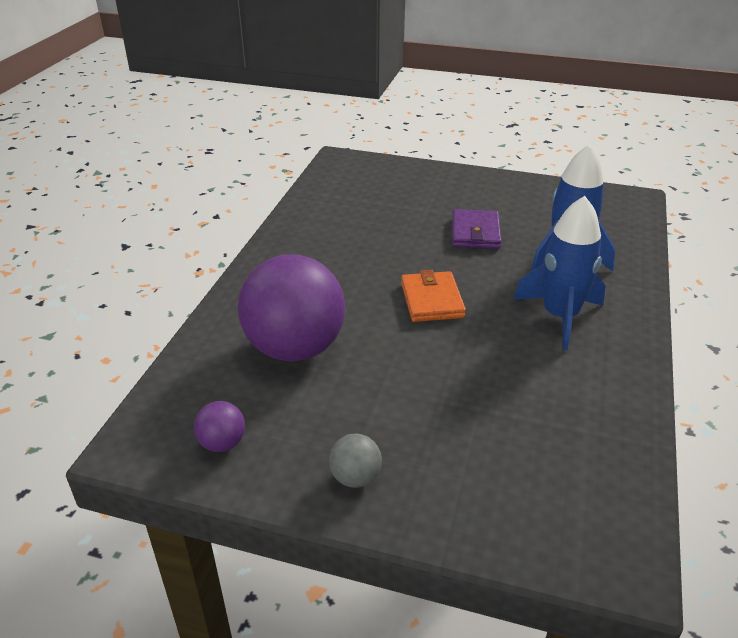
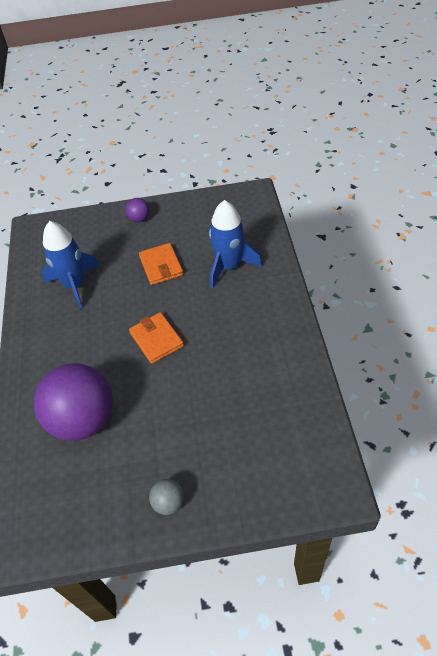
camera: 20 degrees left, 15 degrees up
purple ball [194,401,245,452] -> purple ball moved to [125,198,150,222]
purple wallet [452,209,502,249] -> orange wallet [139,243,183,285]
blue rocket [513,196,606,350] -> blue rocket moved to [42,221,100,309]

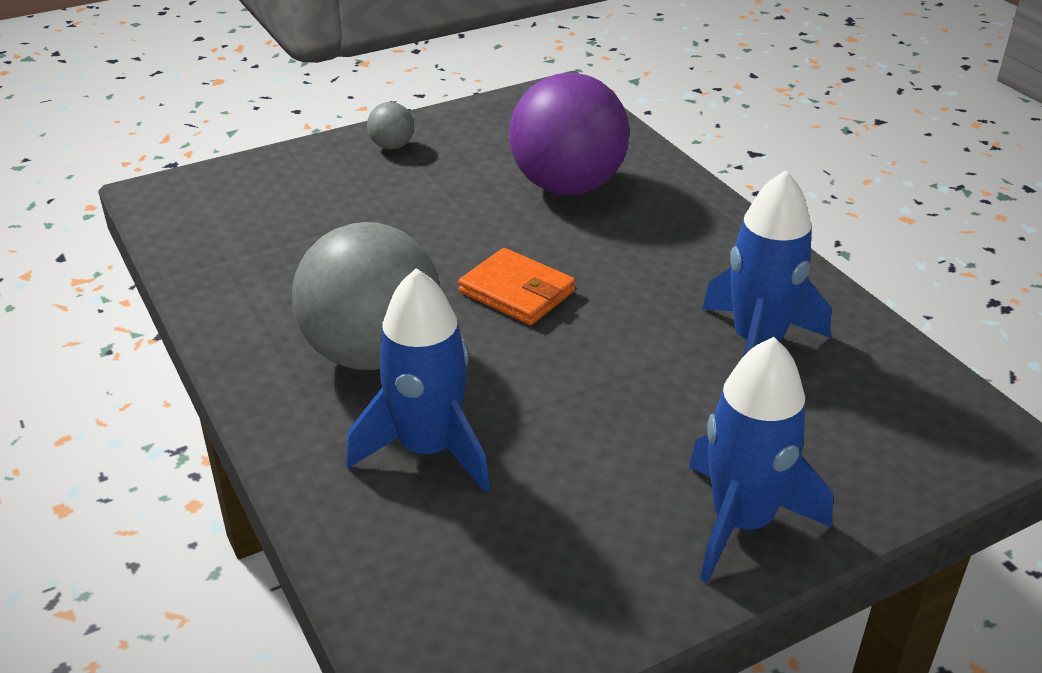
camera: 155 degrees right, 15 degrees down
purple ball [125,198,150,222] -> blue rocket [689,337,833,582]
orange wallet [139,243,183,285] -> none
none -> grey ball [292,222,440,370]

